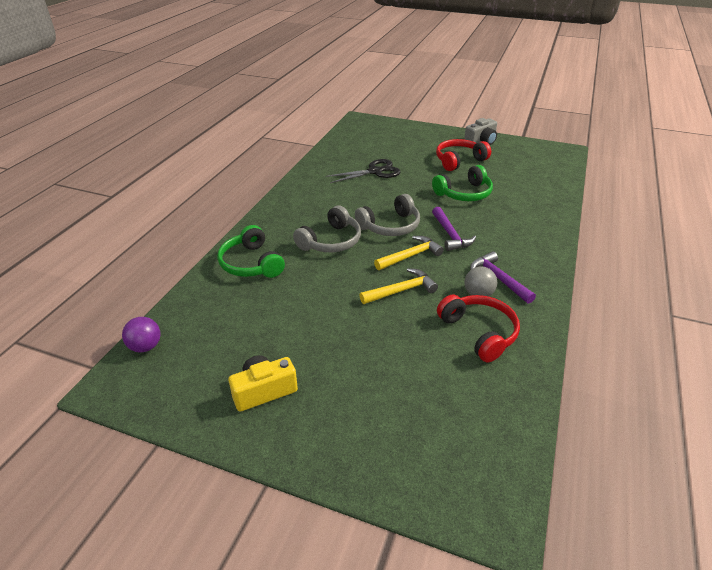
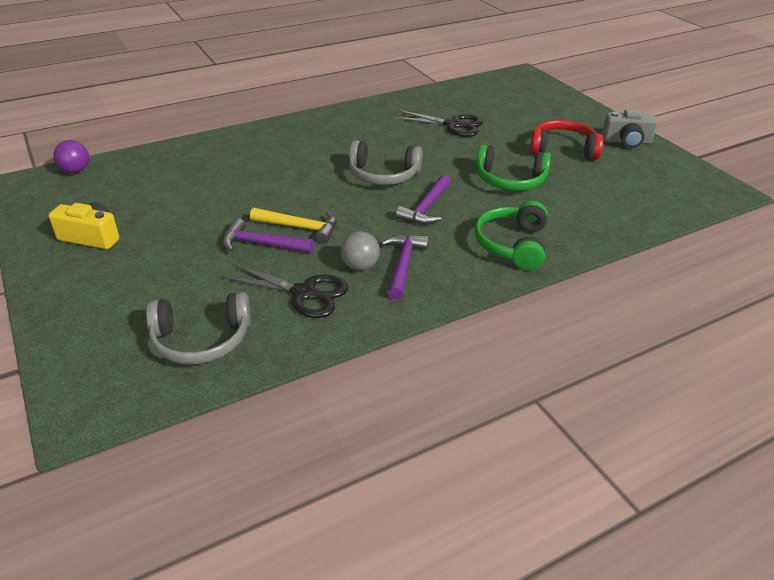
camera: 40 degrees right, 0 degrees up
green headphones [217,225,285,278] -> green headphones moved to [474,201,548,270]
grey headphones [293,205,361,252] -> grey headphones moved to [146,292,251,364]
yellow hammer [374,236,444,270] -> none
red headphones [437,295,520,363] -> black scissors [221,263,348,318]
none -> purple hammer [223,218,314,253]

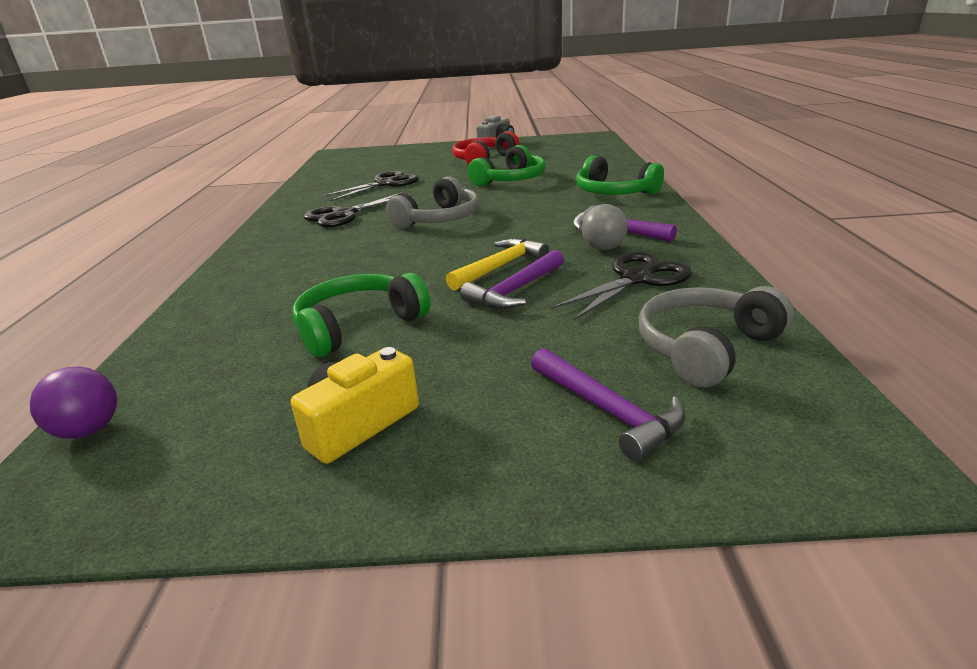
camera: 60 degrees left, 10 degrees down
grey headphones [146,292,251,364] -> grey headphones turned 150 degrees counterclockwise [639,286,794,387]
purple hammer [396,175,451,224] -> purple hammer moved to [531,348,686,461]
none -> green headphones [293,273,430,357]
none -> black scissors [303,192,413,227]

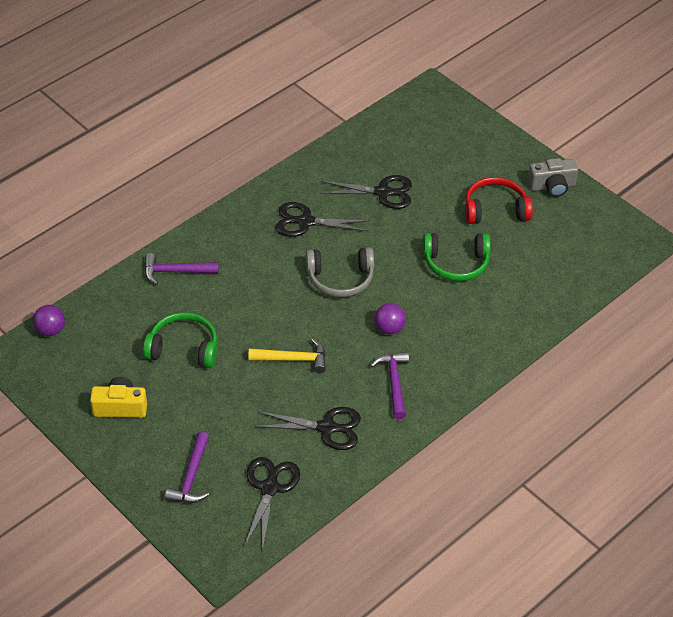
camera: 45 degrees right, 20 degrees up
purple hammer [460,250,564,309] -> purple hammer moved to [145,253,218,285]
green headphones [576,156,664,195] -> none
grey ball [582,204,628,250] -> none
grey headphones [639,286,794,387] -> black scissors [244,457,300,551]
none -> purple ball [375,303,406,334]

